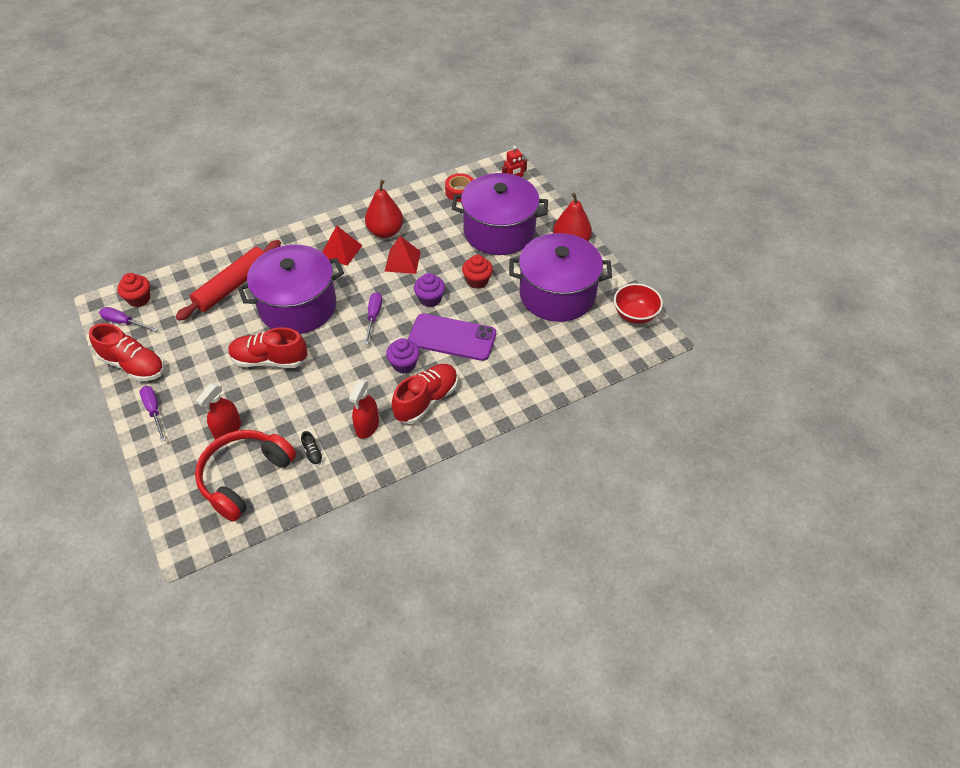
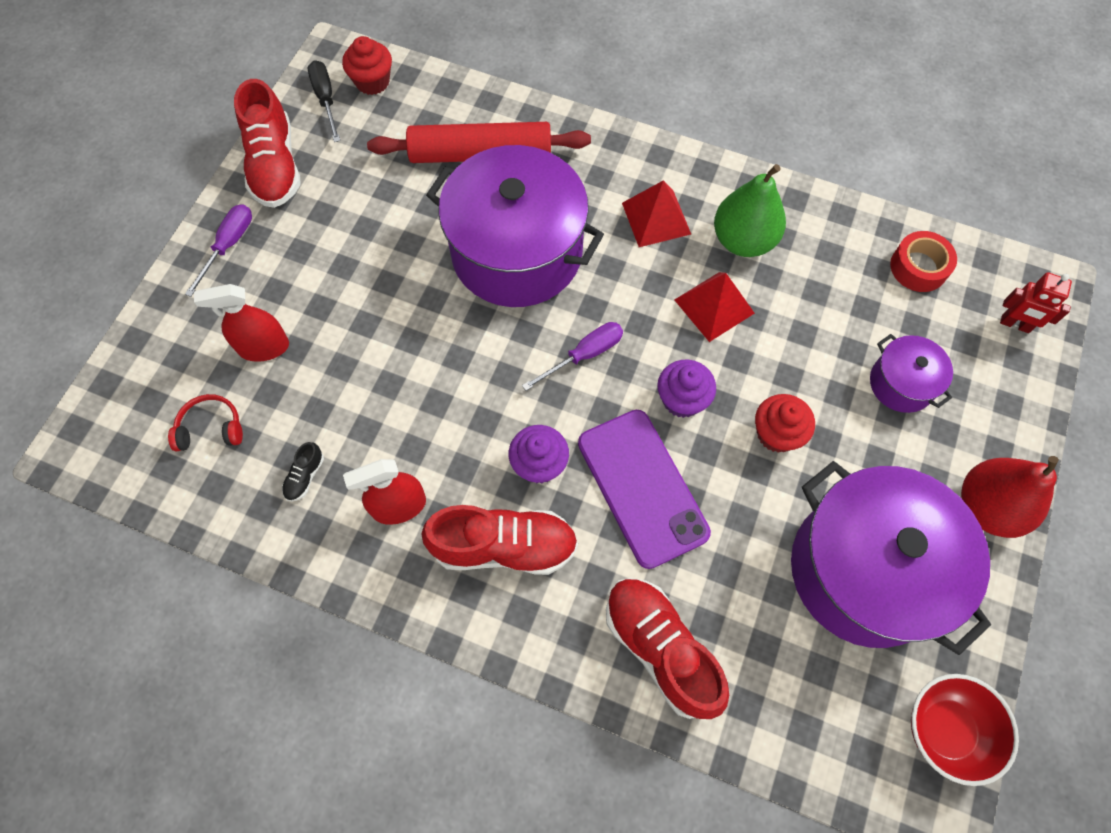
camera: 50 degrees right, 15 degrees up
purple screwdriver [99,307,158,332] -> black screwdriver [308,60,340,142]
red headphones [195,430,296,522] -> red headphones [168,394,243,451], size x0.46
red shoe [228,327,307,368] -> red shoe moved to [606,578,729,719]
red pear [365,180,403,238] -> green pear [714,164,786,257]
purple pot [452,173,548,255] -> purple pot [870,334,953,413], size x0.47

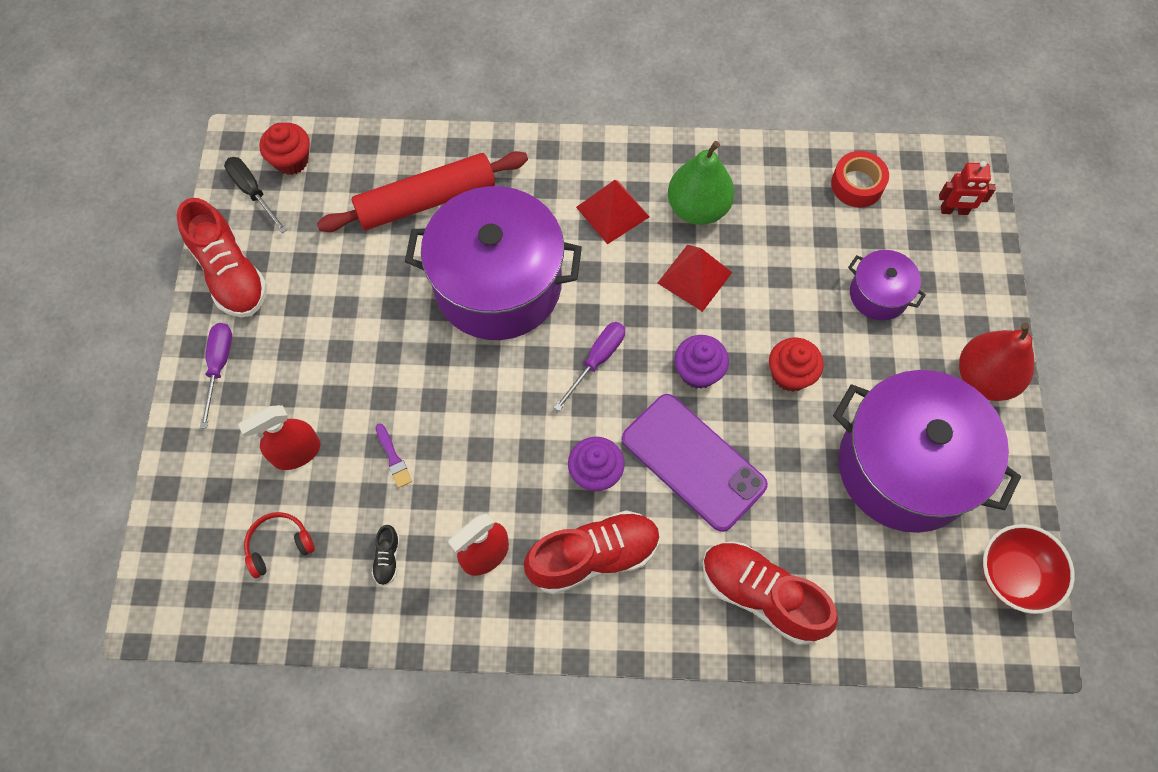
camera: 20 degrees left, 0 degrees up
none -> purple brush [376,423,412,488]

